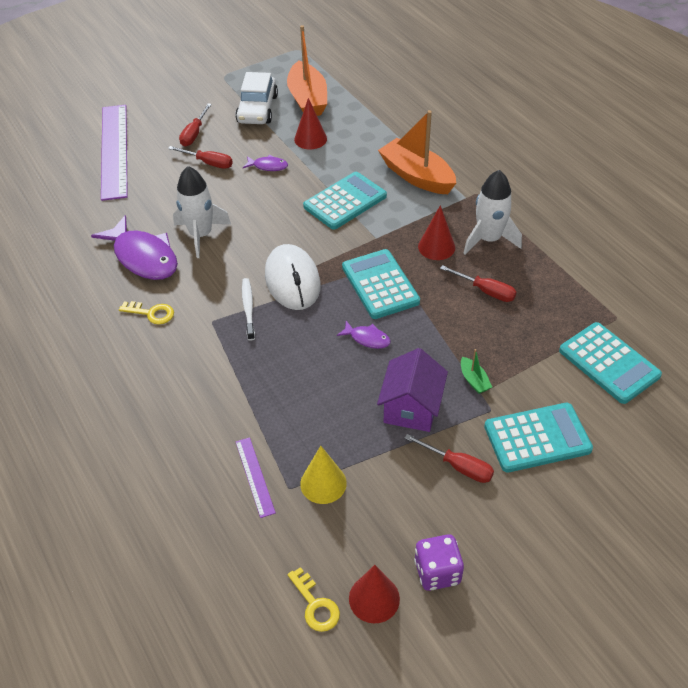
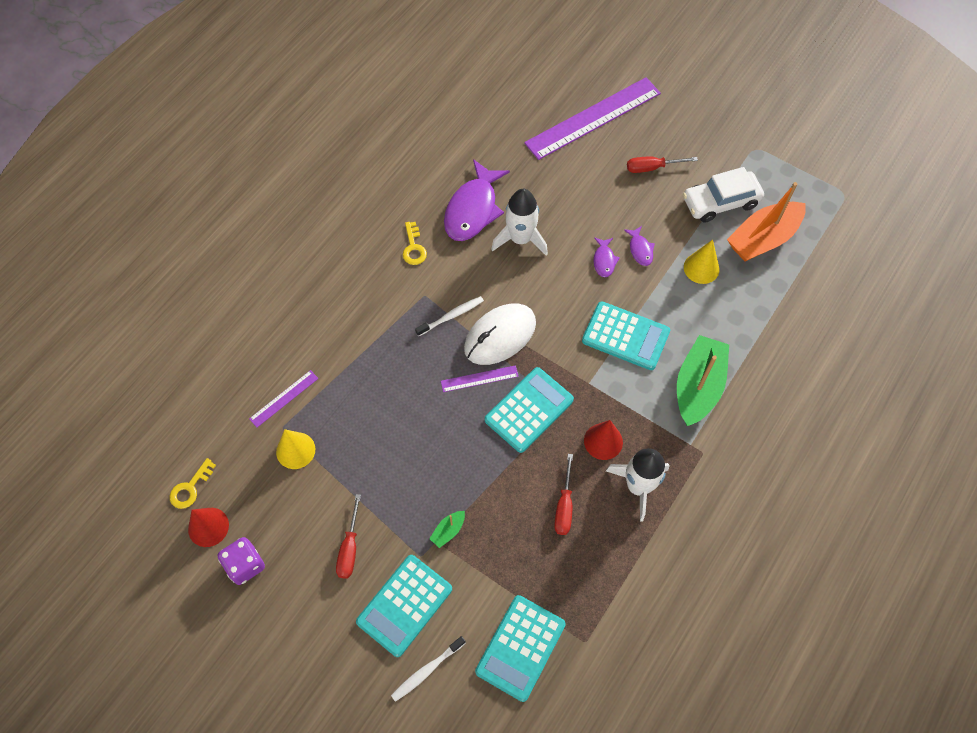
camera: 65 degrees right, 15 degrees up
red screwdriver [168,146,233,169] -> none
red cone [294,98,327,149] -> yellow cone [684,240,719,284]
purple fish [337,321,391,349] -> purple fish moved to [594,237,620,277]
purple house [377,348,448,432] -> none
orange boat [378,110,456,194] -> green boat [677,335,729,426]
turquoise calculator [484,403,593,473] -> turquoise calculator turned 75 degrees clockwise [356,555,452,657]
none -> white toothbrush [391,636,465,702]
none -> purple ruler [441,365,519,392]

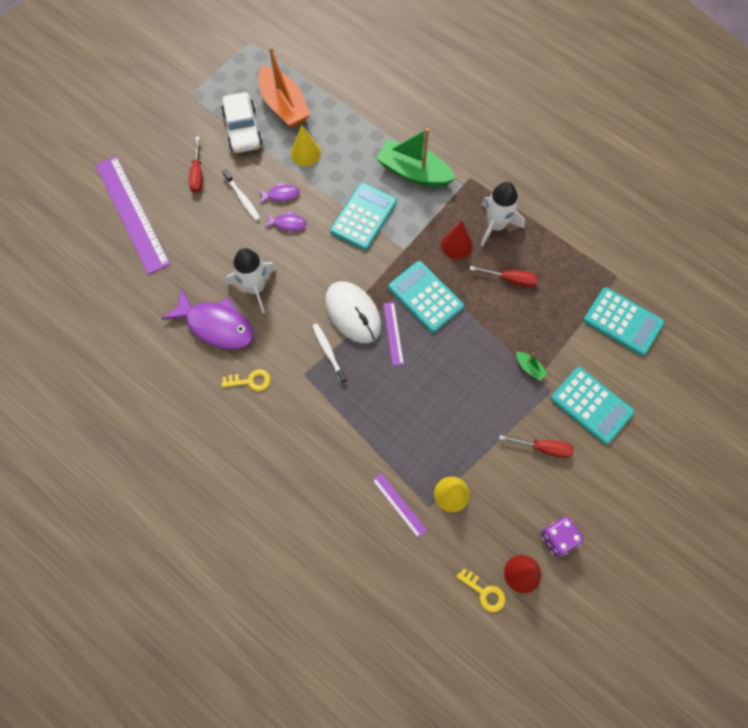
camera: 85 degrees left, 5 degrees up
white toothbrush [391,636,465,702] -> white toothbrush moved to [222,170,260,221]

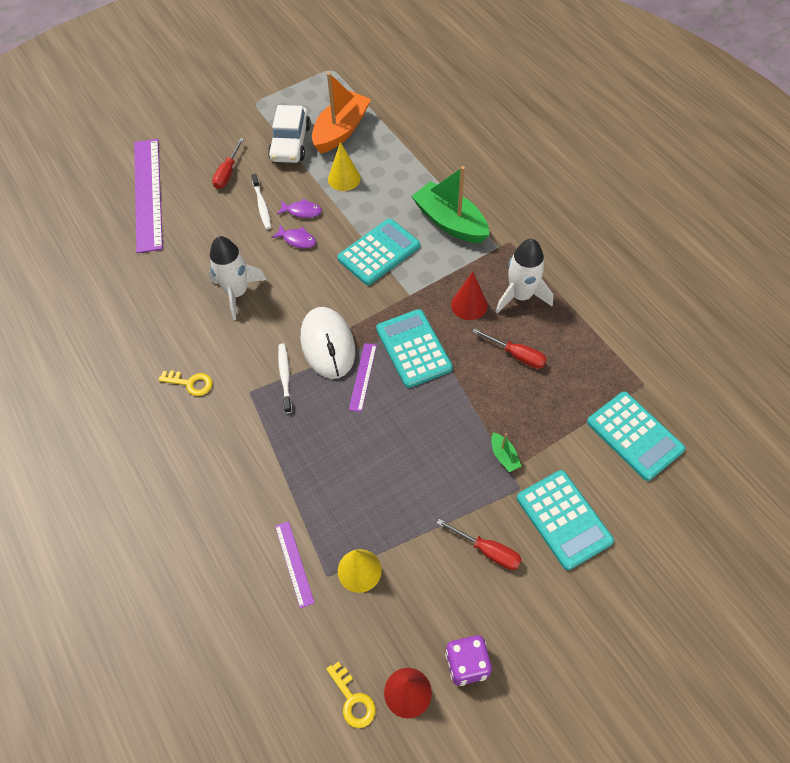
camera: 20 degrees right, 10 degrees down
purple fish [162,288,254,350] -> none
orange boat [259,47,310,128] -> orange boat turned 135 degrees counterclockwise [312,72,371,154]

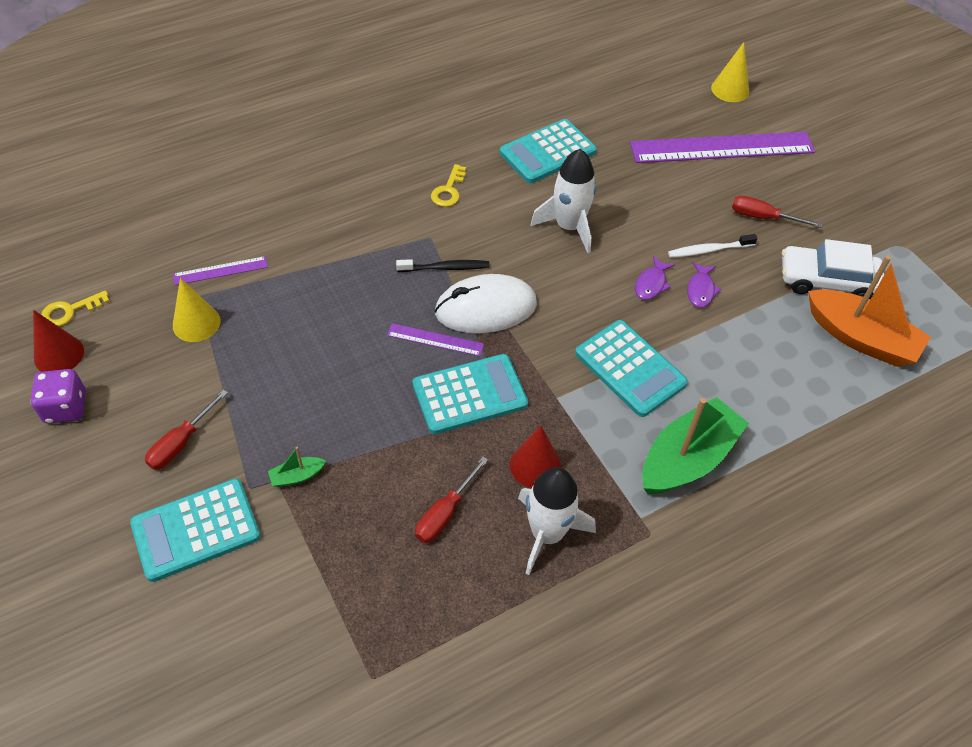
camera: 90 degrees right, 5 degrees down
white toothbrush [278,343,292,413] -> black toothbrush [396,259,490,272]
yellow cone [328,142,361,191] -> yellow cone moved to [711,42,749,102]
turquoise calculator [587,391,685,481] -> turquoise calculator moved to [500,119,597,183]

